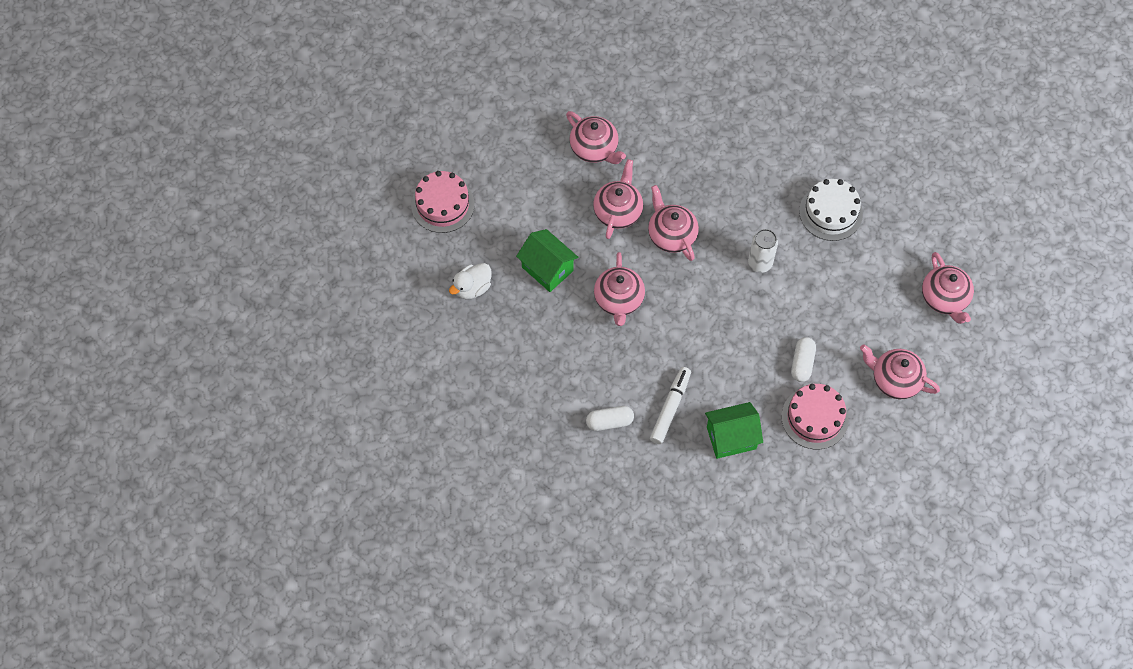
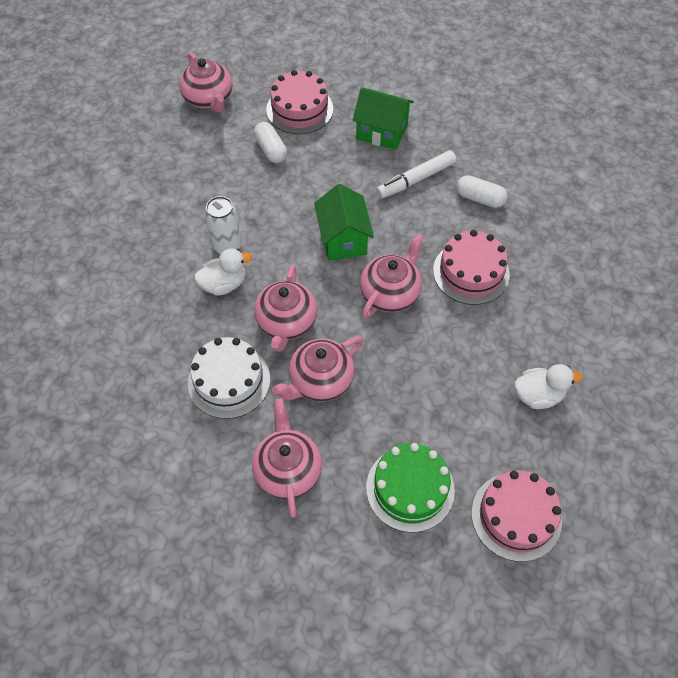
camera: 145 degrees left, 5 degrees down
green house [516,229,579,292] -> green house moved to [314,184,374,261]
white capsule [791,337,816,382] -> white capsule turned 75 degrees counterclockwise [254,122,287,163]
white cake [799,179,863,241] -> white cake moved to [188,337,270,419]
pink teapot [922,252,974,324] -> none
none -> white duck [194,248,252,296]
none -> green cake [366,443,455,532]
none -> pink cake [433,230,510,305]

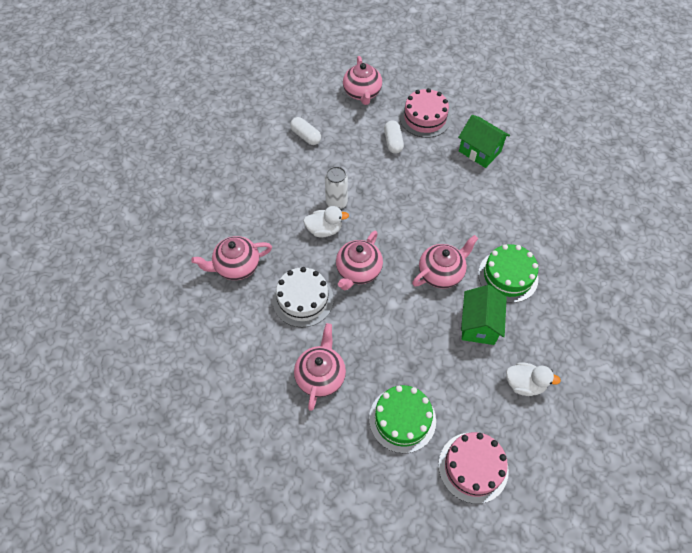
camera: 20 degrees right, 0 degrees up
pink teapot [272,336,363,402] -> pink teapot moved to [191,236,272,280]
green house [314,184,374,261] -> green house moved to [461,285,507,345]
white marker [376,150,456,199] -> none
pink cake [433,230,510,305] -> green cake [478,244,538,303]
white capsule [456,175,507,208] -> white capsule moved to [290,117,321,145]

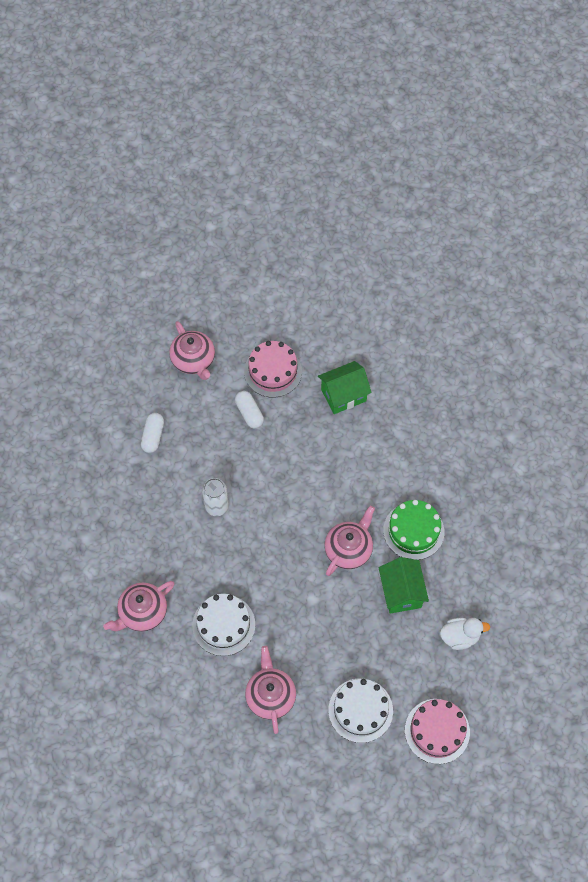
camera: 20 degrees left, 5 degrees up
white capsule [290,117,321,145] -> white capsule turned 75 degrees clockwise [141,413,164,453]
white duck [303,206,349,237] -> none
pink teapot [336,231,383,290] -> none
green cake [369,385,436,453] -> white cake [328,678,393,743]
green house [458,115,510,168] -> green house turned 45 degrees counterclockwise [318,361,372,414]

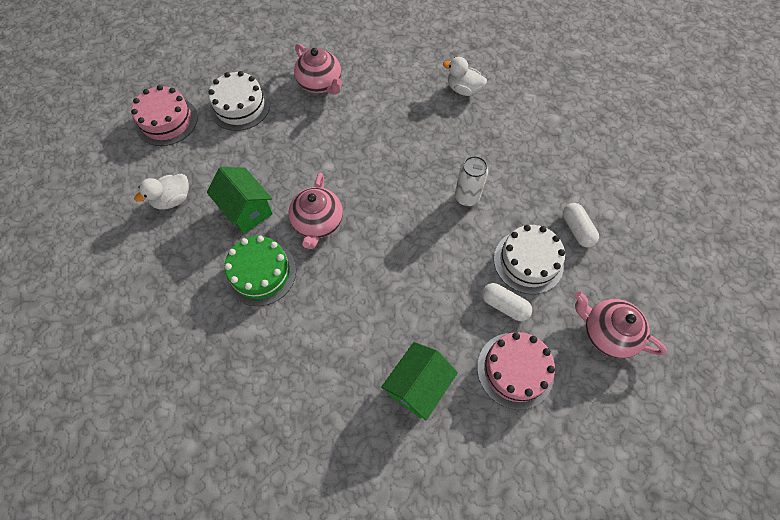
camera: 150 degrees right, 0 degrees up
pink teapot [103,581,175,632] -> white duck [443,57,487,96]
white cake [192,594,255,656] -> white cake moved to [494,225,565,294]

